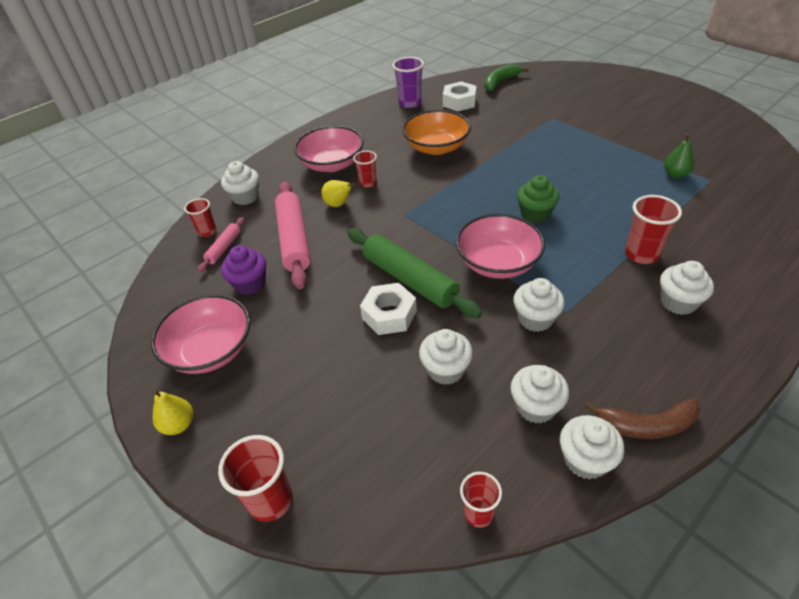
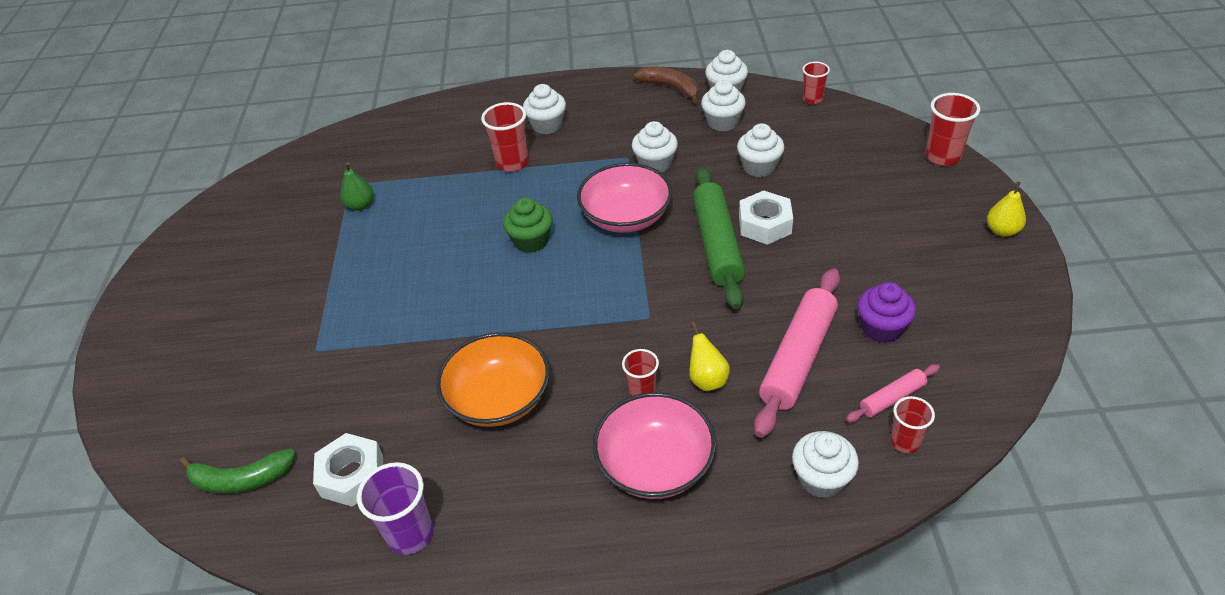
camera: 140 degrees left, 0 degrees up
pink bowl [151,295,250,374] -> none

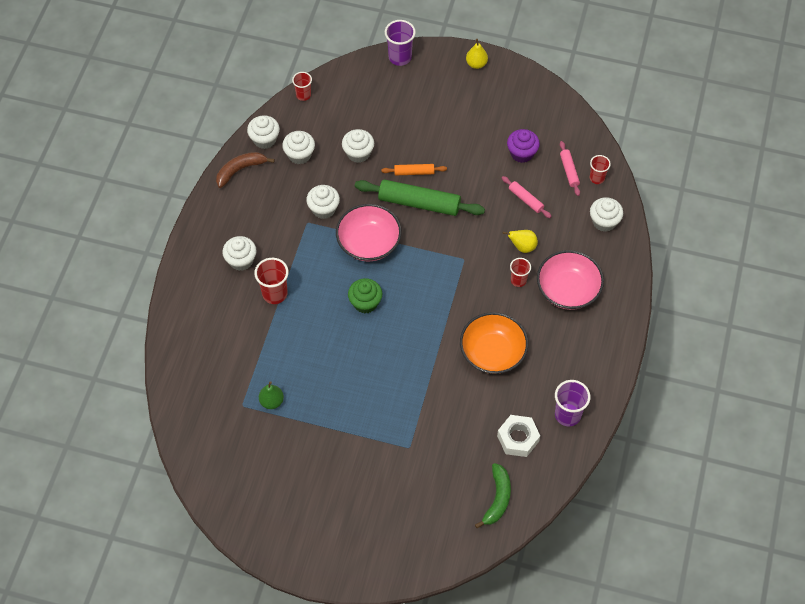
camera: 75 degrees left, 15 degrees up
white nut [739,190,793,245] -> orange rolling pin [382,164,447,175]
pink rolling pin [754,268,840,438] -> pink rolling pin [502,176,552,218], size x0.50
red cup [926,93,980,166] -> purple cup [385,20,416,66]

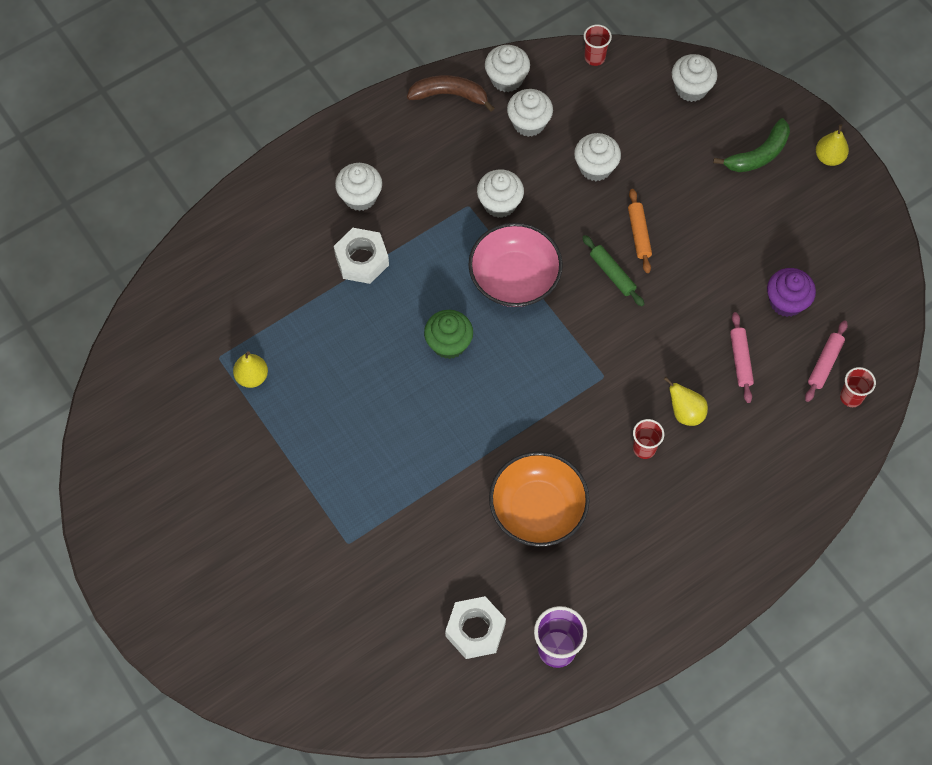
camera: 40 degrees right, 5 degrees up
red cup [254,258,289,304] -> white nut [334,228,389,284]
green pear [259,381,284,409] -> yellow pear [233,351,268,388]
green rolling pin [355,179,485,216] -> green rolling pin [582,235,644,306], size x0.50
orange rolling pin [382,164,447,175] -> orange rolling pin turned 45 degrees clockwise [628,189,652,273]
purple cup [385,20,416,66] -> none
green banana [475,463,511,529] -> green banana moved to [713,118,790,172]
pink bowl [537,250,604,310] -> none
white cupcake [590,197,623,232] -> white cupcake moved to [672,54,717,102]

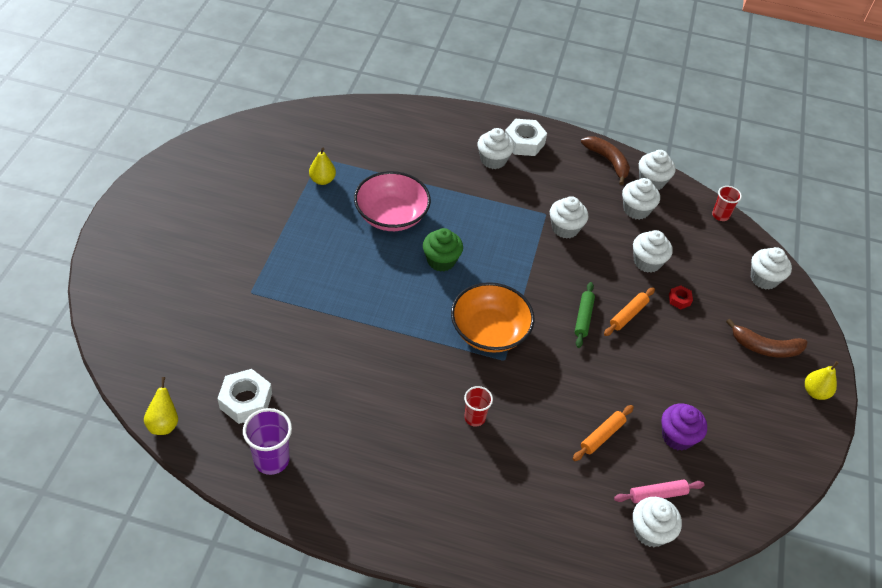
camera: 45 degrees right, 15 degrees down
white nut [334,228,389,284] -> white nut moved to [505,119,547,156]
pink bowl [468,223,563,307] -> pink bowl moved to [354,171,431,231]
orange bowl [489,452,590,547] -> orange bowl moved to [451,282,534,353]
yellow pear [664,377,708,426] -> yellow pear moved to [144,377,178,435]
green banana [713,118,790,172] -> brown banana [726,319,807,358]
pink rolling pin [730,312,754,403] -> orange rolling pin [573,405,634,461]
red cup [840,367,876,407] -> white cupcake [633,497,682,547]
none -> red nut [669,285,693,309]

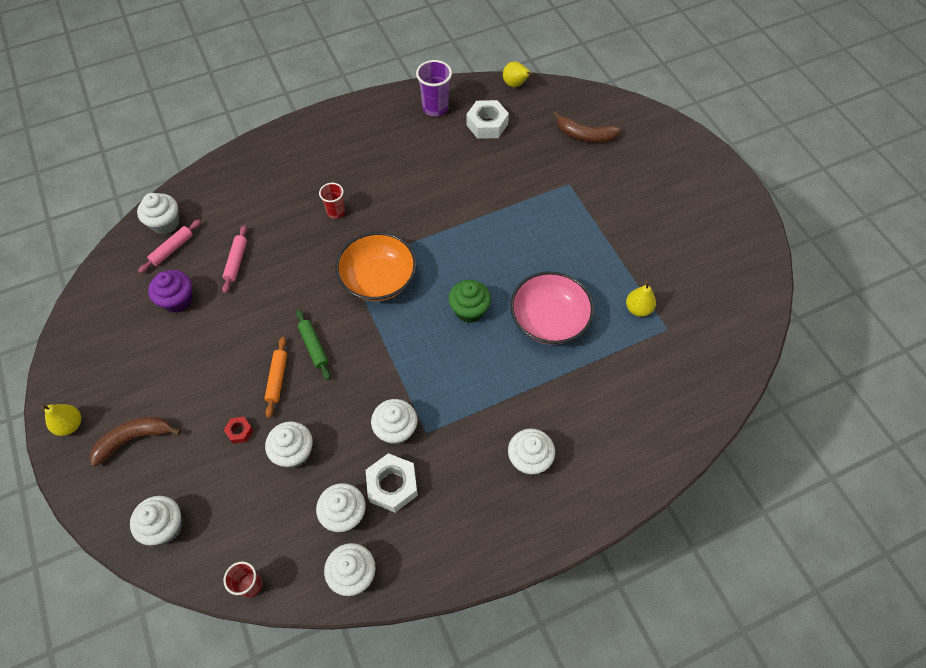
camera: 145 degrees right, 10 degrees up
white nut [505,119,547,156] -> white nut moved to [366,453,418,513]
orange rolling pin [573,405,634,461] -> pink rolling pin [222,225,247,293]
brown banana [581,136,630,185] -> brown banana moved to [553,111,621,143]

